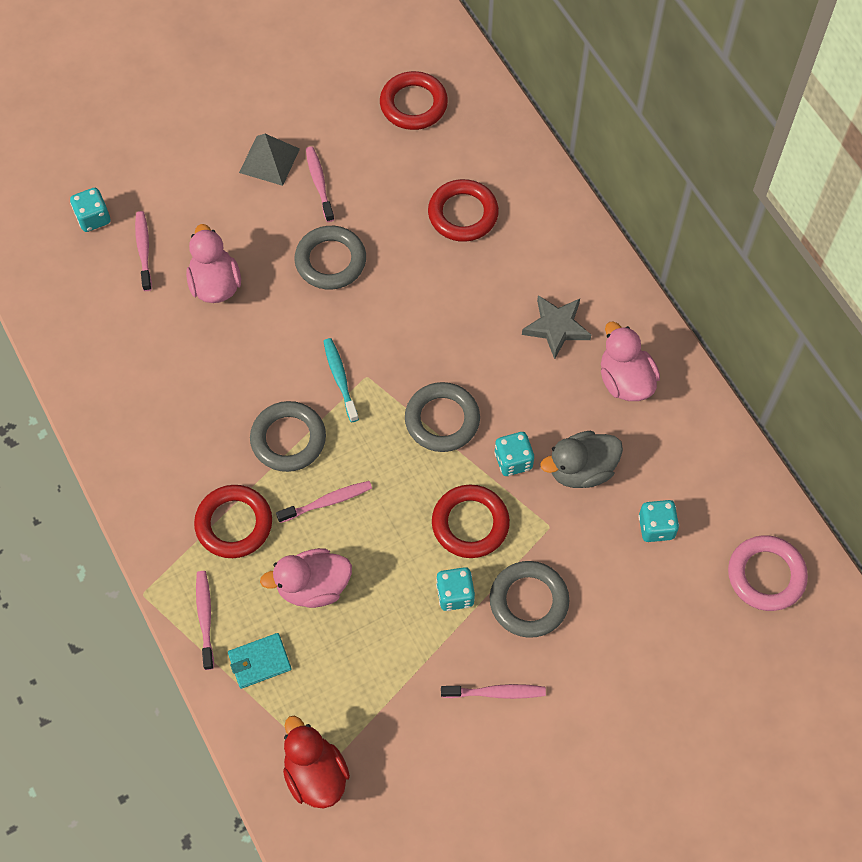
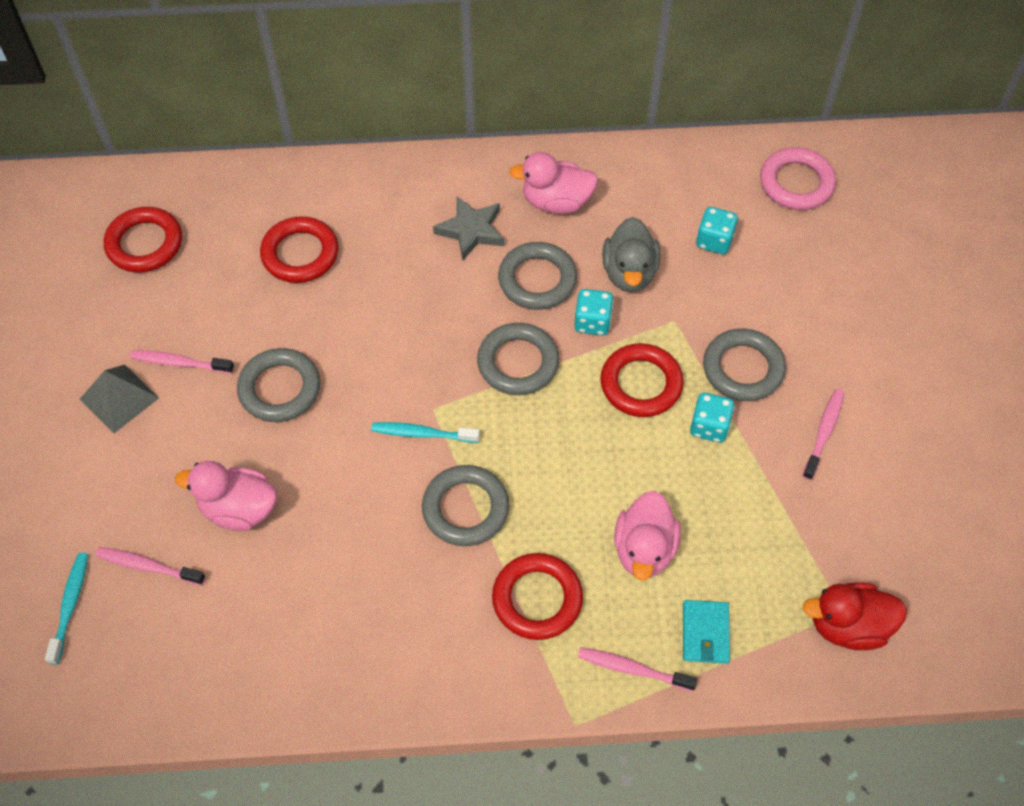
camera: 65 degrees left, 5 degrees down
turquoise dice [70,188,110,232] -> turquoise toothbrush [45,553,88,665]
pink toothbrush [276,481,372,523] -> none
none -> grey ring [498,242,577,310]

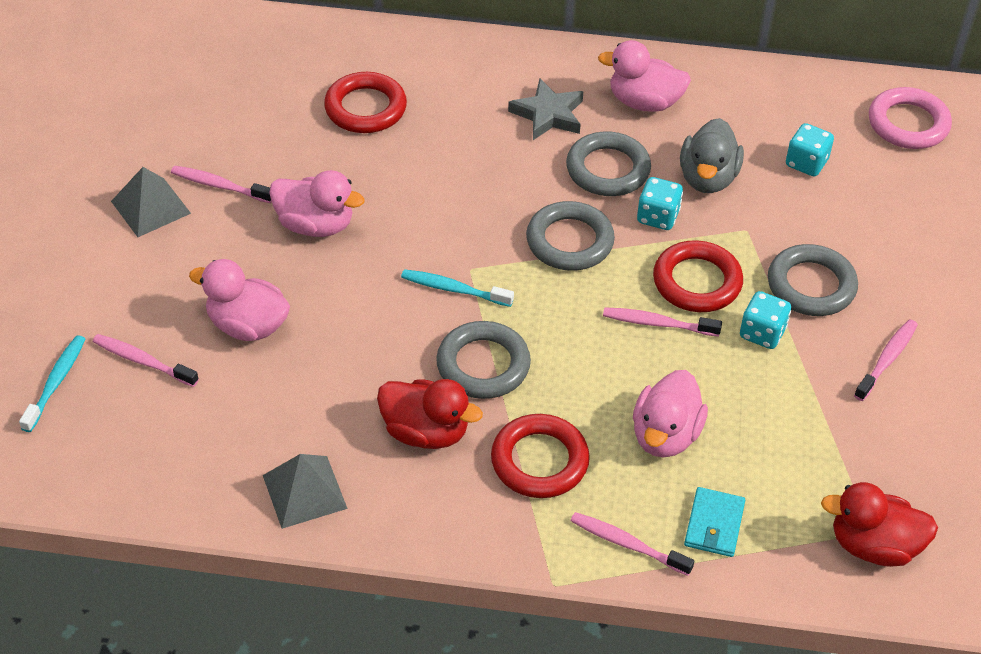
camera: 10 degrees right, 10 degrees down
red ring [104,207,182,272] -> none
grey ring [237,348,321,422] -> pink duck [269,170,365,237]
none -> grey pyramid [263,454,348,529]
none -> red duck [377,379,483,449]
none -> pink toothbrush [603,307,722,337]

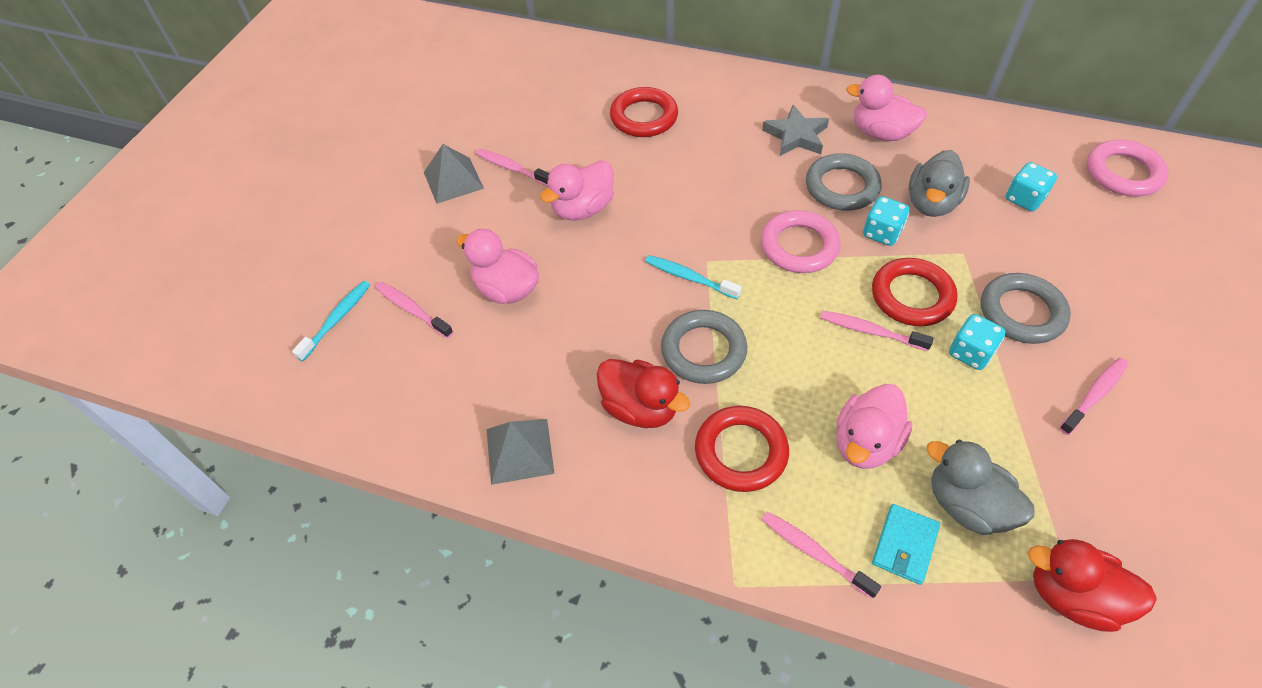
camera: 15 degrees right, 5 degrees up
pink duck [269,170,365,237] -> pink duck turned 105 degrees clockwise [540,160,614,221]
grey ring [526,201,615,271] -> pink ring [761,210,840,273]
none -> grey duck [926,440,1035,535]

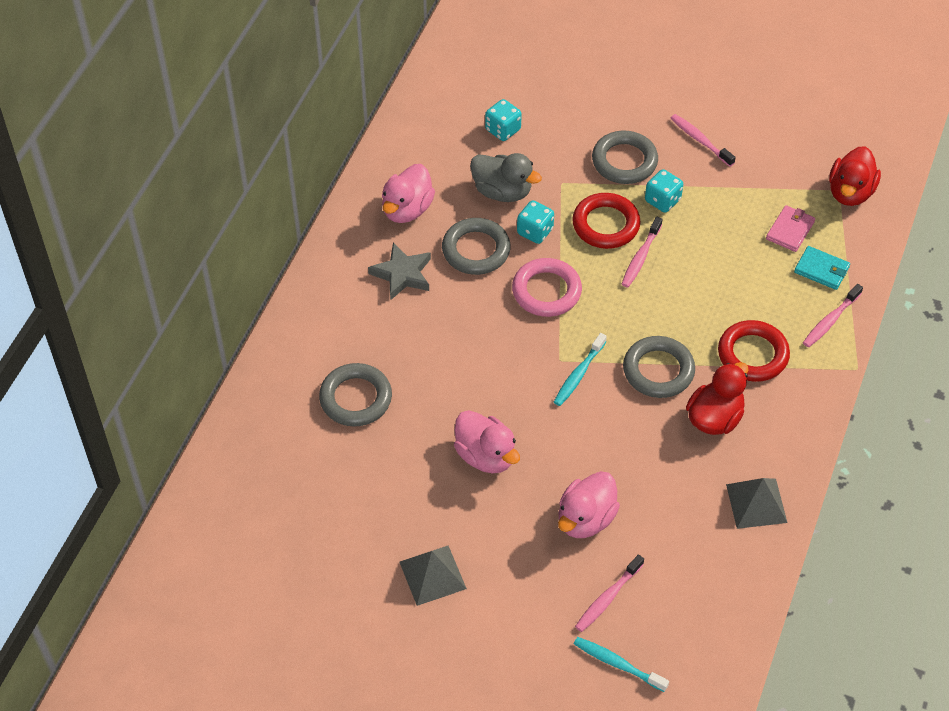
camera: 90 degrees left, 0 degrees up
pink toothbrush [476,149,550,186] -> none
red ring [610,87,678,137] -> grey ring [319,363,392,427]
pink duck [836,384,913,469] -> none
grey duck [926,440,1035,535] -> pink wallet [766,205,815,252]
pink ring [1087,140,1169,196] -> none

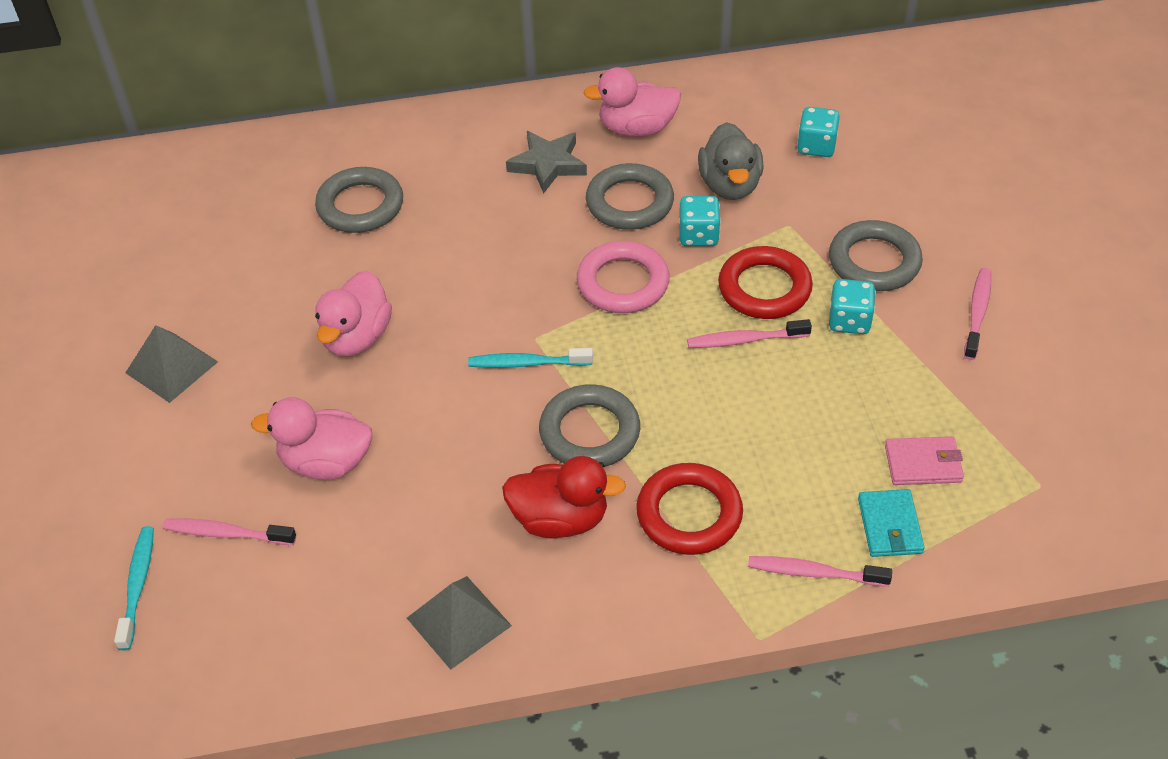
camera: 60 degrees right, 5 degrees down
red duck [829,146,881,206] -> none

